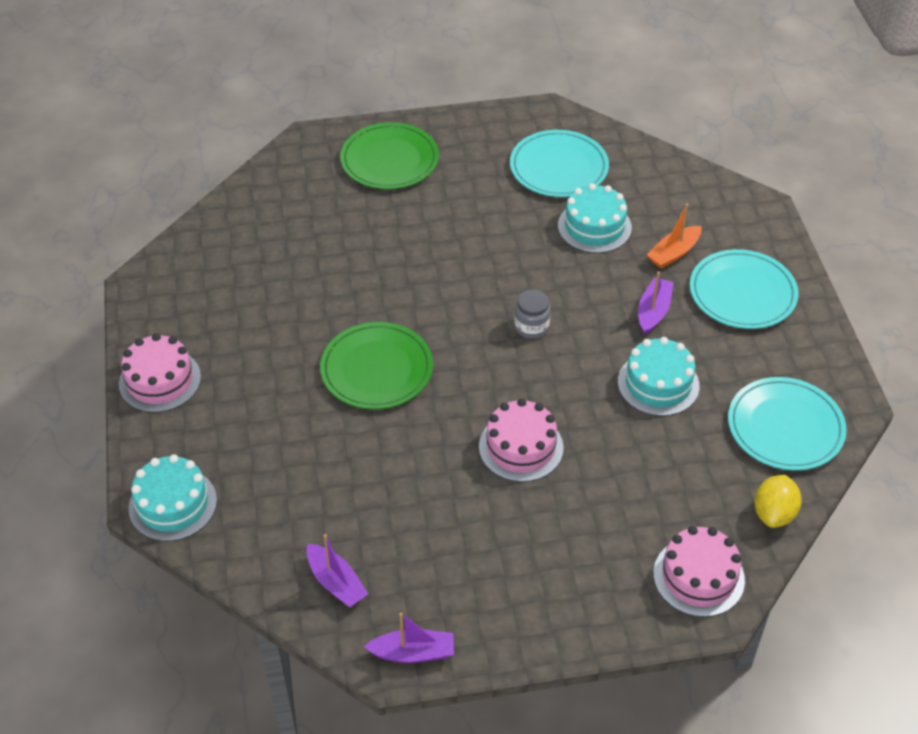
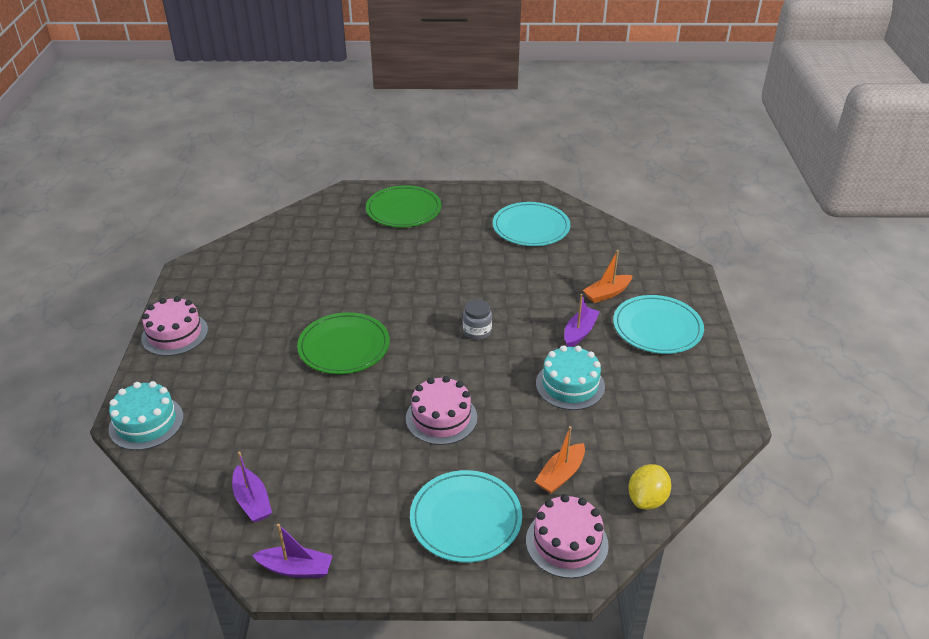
camera: 10 degrees right, 10 degrees down
turquoise cake [558,183,632,253] -> none
turquoise plate [728,377,847,471] -> turquoise plate moved to [410,470,522,563]
none -> orange boat [535,426,585,493]

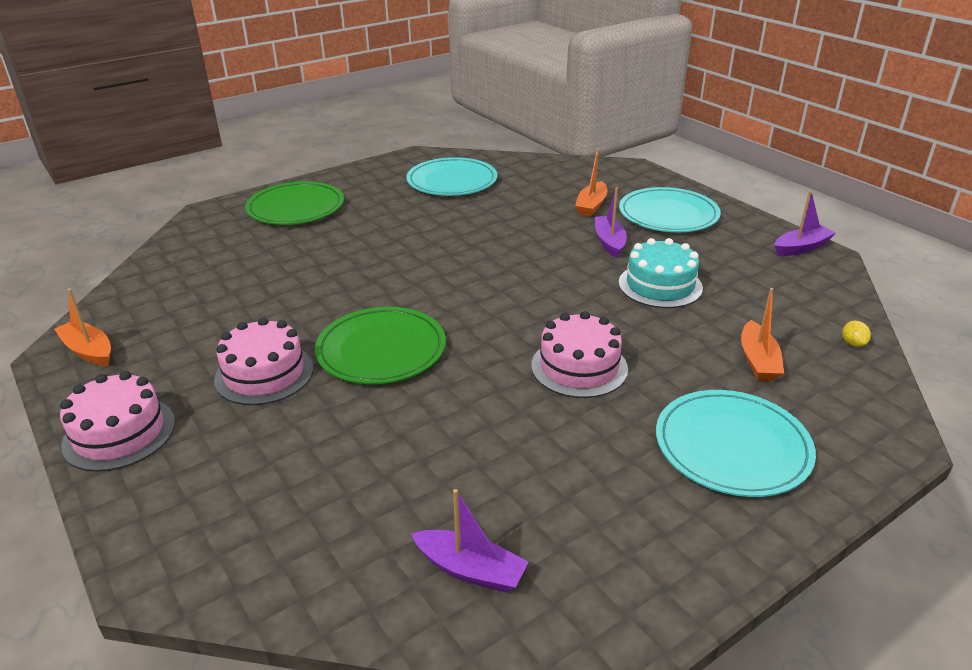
camera: 35 degrees left, 5 degrees down
turquoise cake [108,381,184,450] -> none
purple boat [252,524,333,578] -> purple boat moved to [775,190,836,256]
grey jar [463,299,492,340] -> none
pink cake [526,494,609,578] -> pink cake moved to [214,317,313,405]
yellow lemon [628,464,671,510] -> yellow lemon [842,321,871,347], size x0.52
none -> orange boat [54,289,111,366]

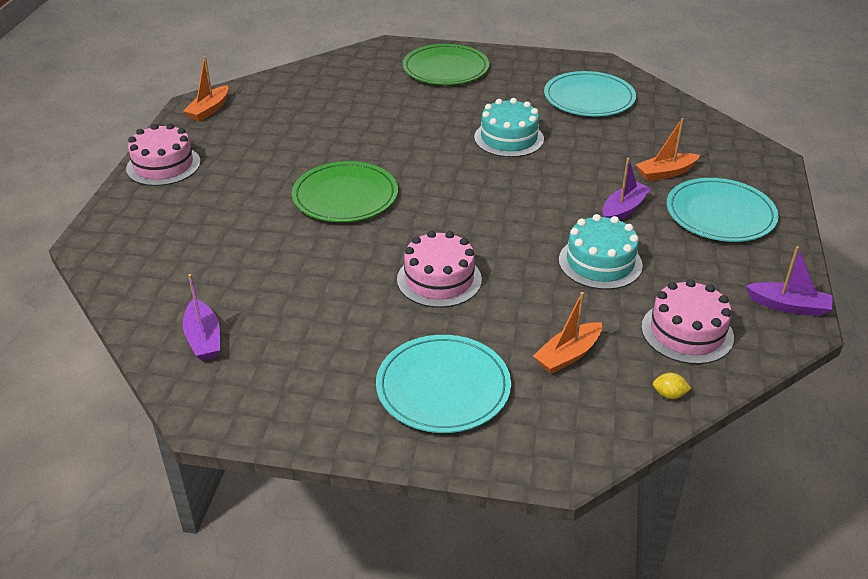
camera: 45 degrees right, 5 degrees up
orange boat [54,289,111,366] -> orange boat turned 150 degrees counterclockwise [183,56,229,122]
pink cake [214,317,313,405] -> pink cake moved to [641,279,734,364]
yellow lemon [842,321,871,347] -> yellow lemon turned 60 degrees clockwise [653,373,692,399]
none -> turquoise cake [474,98,544,157]

